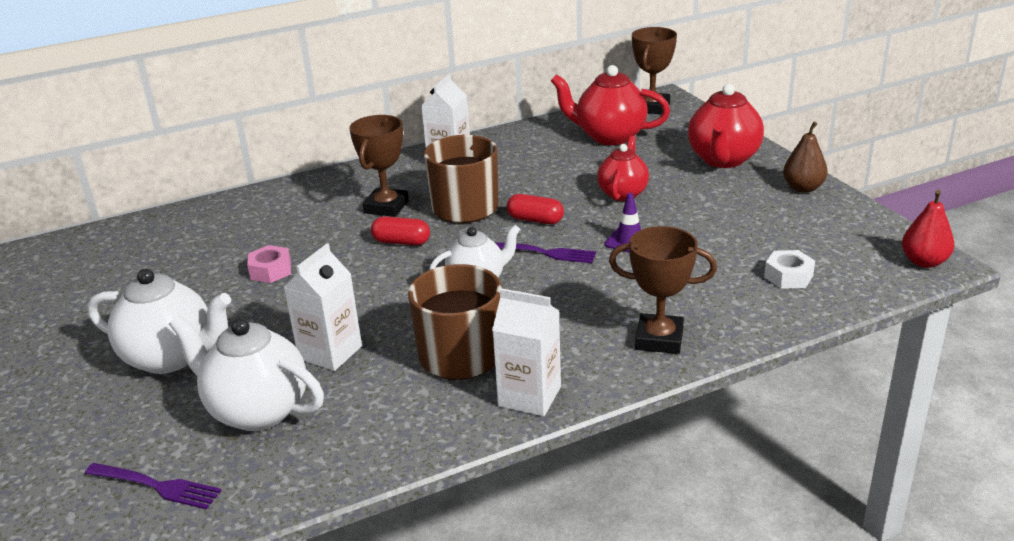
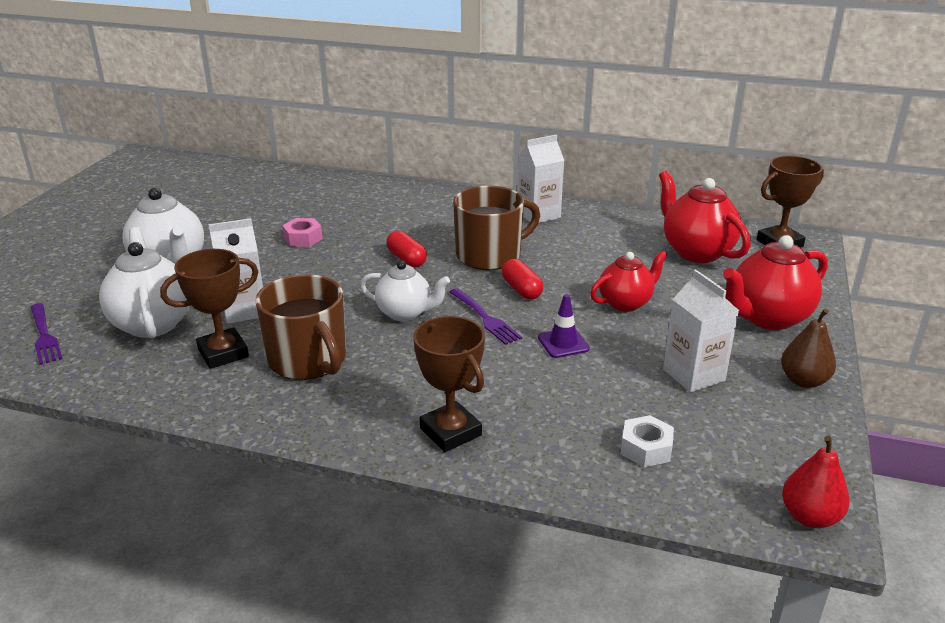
camera: 40 degrees right, 0 degrees up
brown trophy [349,115,409,217] -> brown trophy moved to [160,249,258,369]
white carton [492,288,561,416] -> white carton moved to [663,269,739,393]

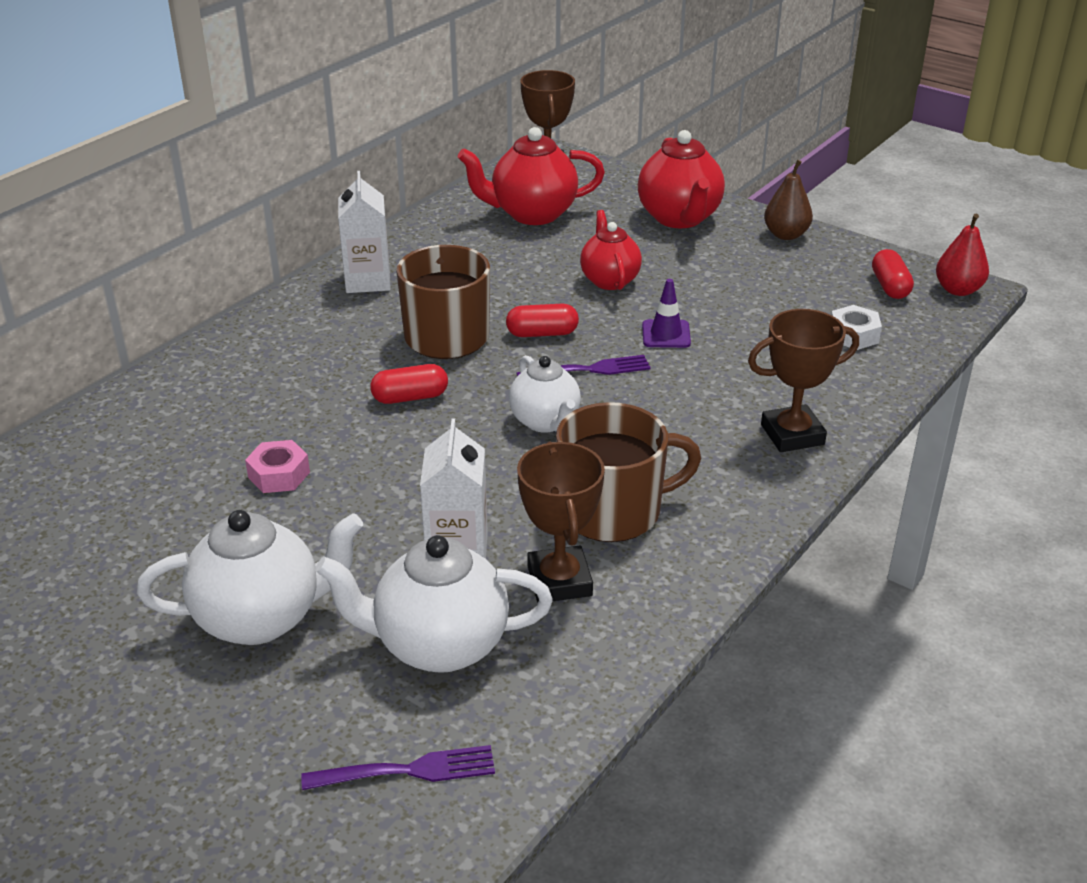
camera: 70 degrees left, 5 degrees up
white teapot [360,261,450,321] -> white teapot turned 120 degrees clockwise [509,355,581,433]
white carton [663,269,739,393] -> none
none -> red capsule [872,249,914,299]

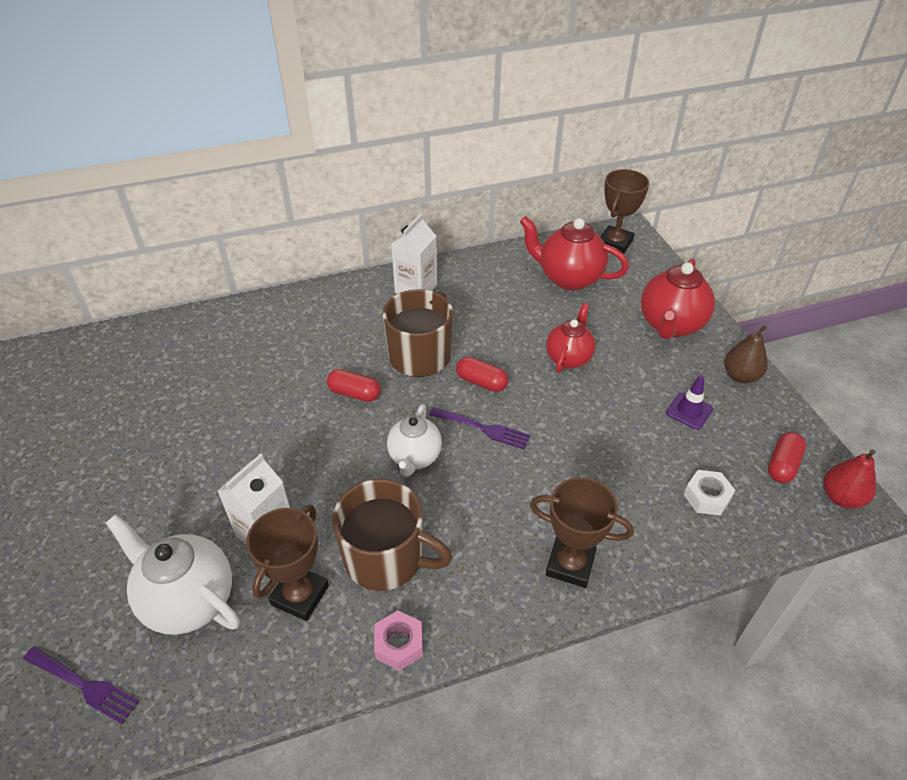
camera: 35 degrees right, 10 degrees up
white teapot [137,510,363,645] -> none
pink nut [245,440,310,493] -> pink nut moved to [374,610,423,671]
purple traffic cone [642,279,691,348] -> purple traffic cone moved to [666,375,713,430]

